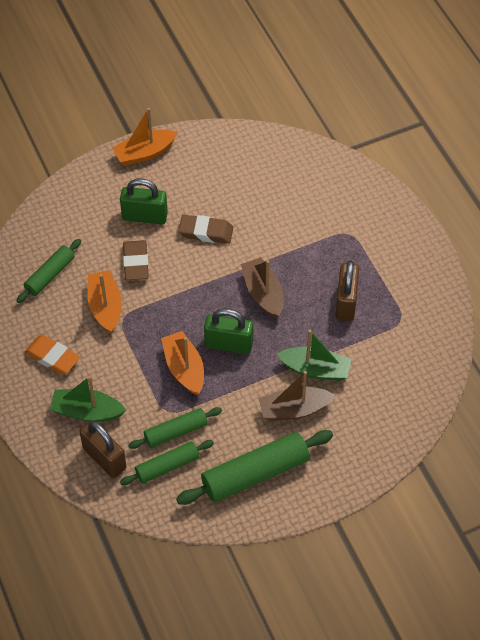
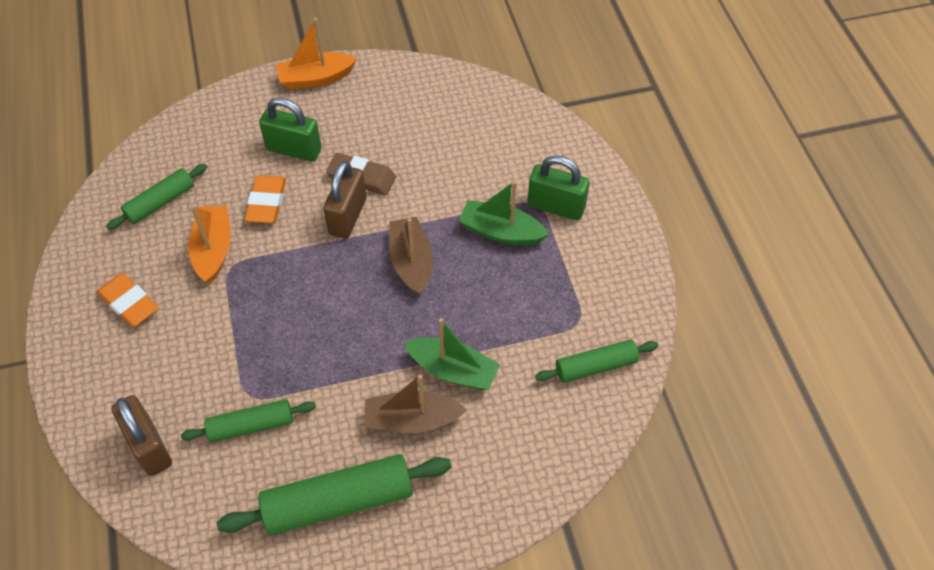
camera: 10 degrees right, 0 degrees up
green boat [49,376,126,422] -> green boat moved to [459,181,549,245]
green rolling pin [120,440,214,485] -> green rolling pin moved to [535,340,658,383]
brown eraser [123,240,149,280] -> orange eraser [245,175,286,223]
orange boat [161,331,204,395] -> none
green padlock [204,308,253,354] -> green padlock moved to [527,155,590,220]
brown padlock [335,261,359,321] -> brown padlock moved to [323,161,367,239]

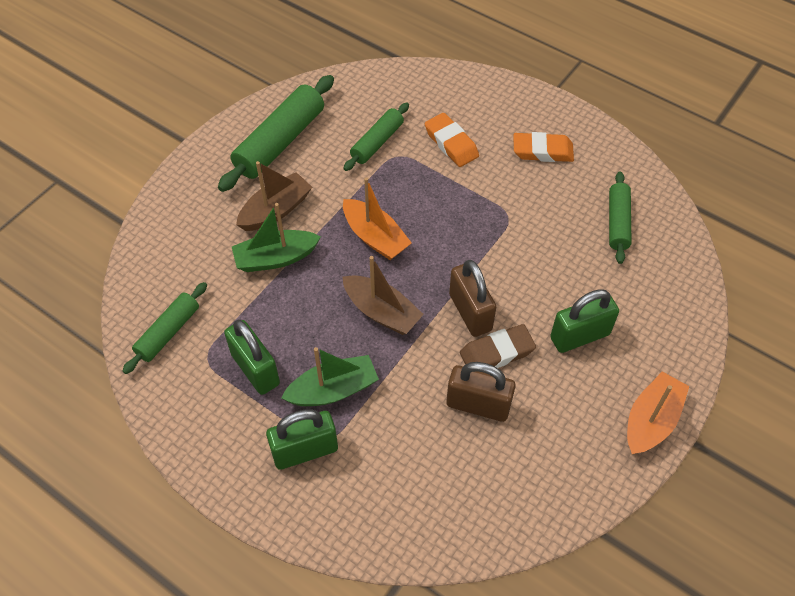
camera: 140 degrees right, 0 degrees up
brown padlock [111,395,172,476] -> brown padlock moved to [446,362,516,422]
orange boat [188,205,231,284] -> orange boat moved to [343,177,412,260]
orange eraser [245,175,286,223] -> orange eraser moved to [425,113,479,167]
none -> green padlock [224,320,280,395]

